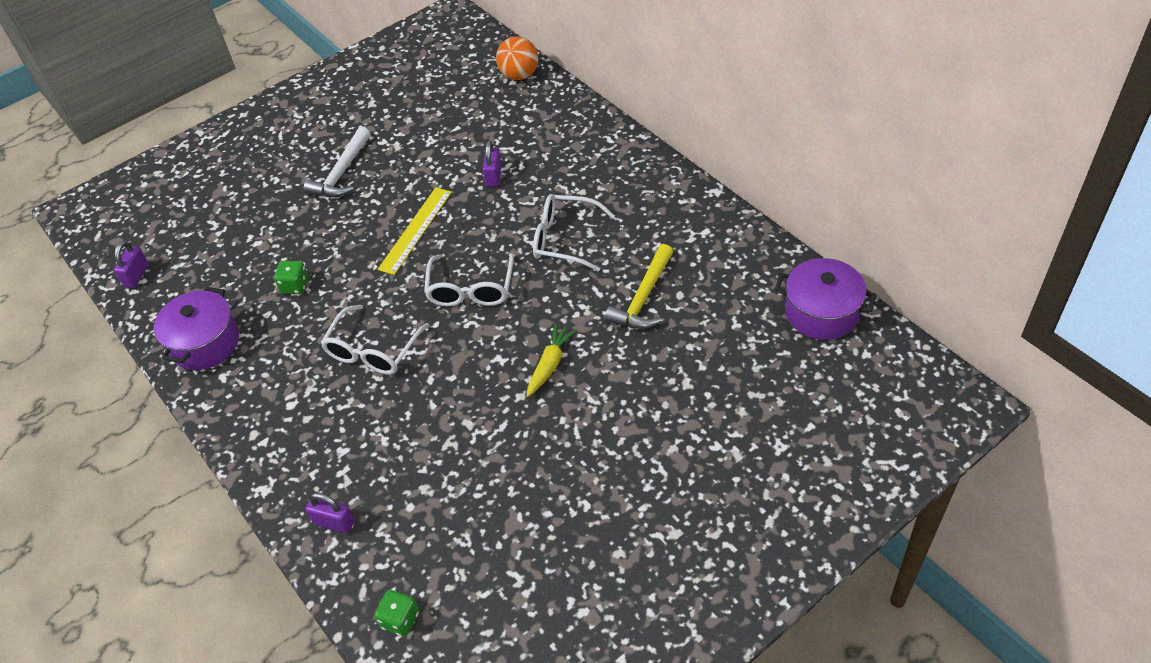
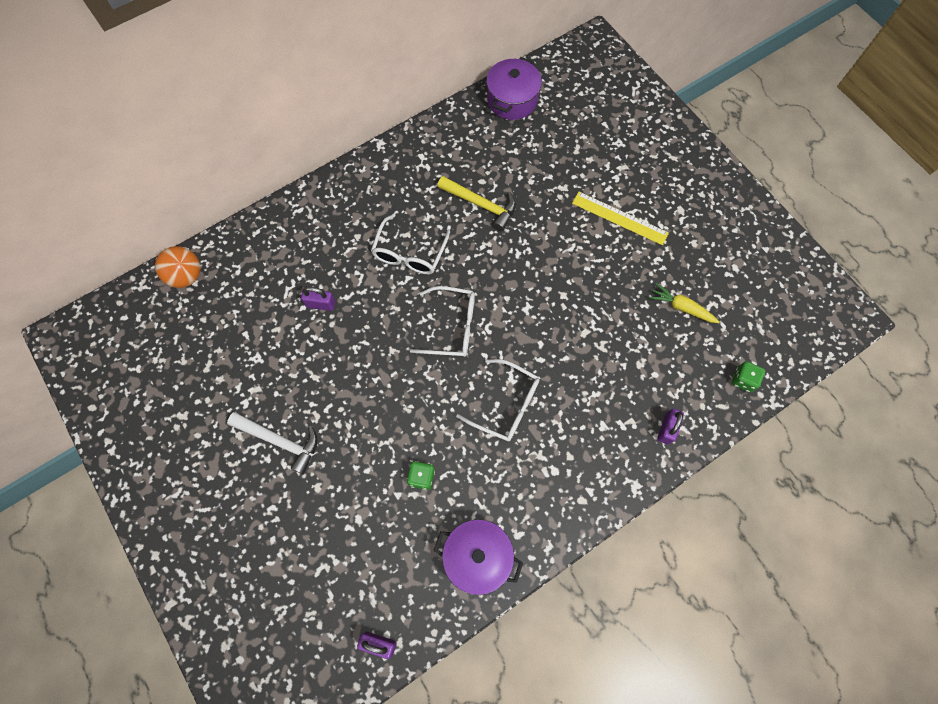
camera: 90 degrees left, 20 degrees up
yellow ruler [377,187,452,275] -> yellow ruler moved to [572,192,669,245]
yellow carrot [527,323,577,397] -> yellow carrot moved to [649,283,719,323]

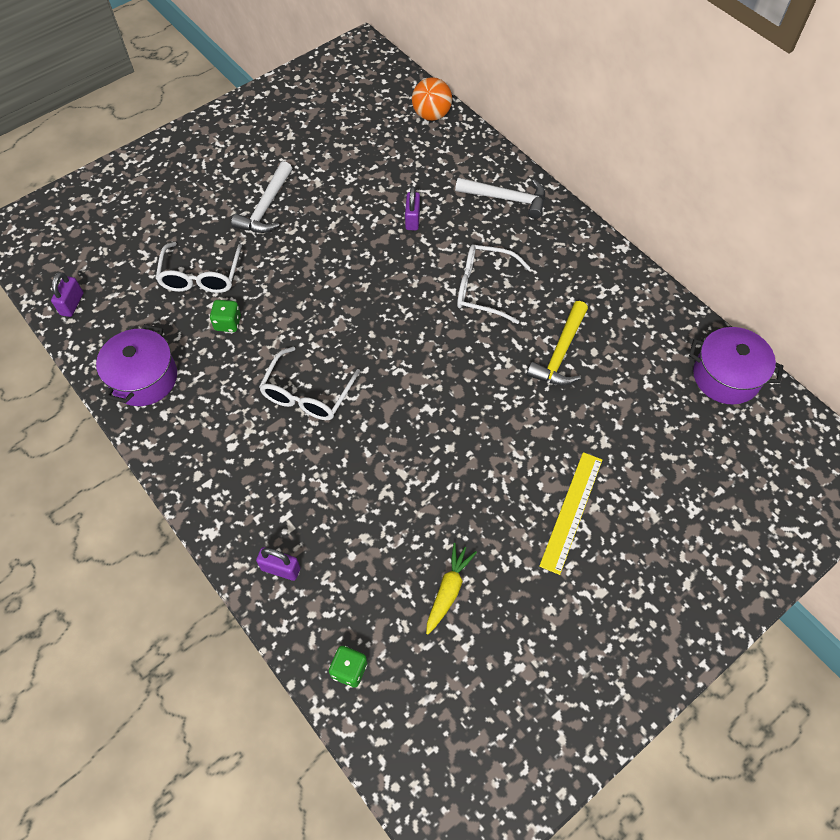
camera: 85 degrees right, 10 degrees down
white glasses [410,286,475,357] -> white glasses moved to [155,242,242,293]
none -> white hammer [455,177,545,219]

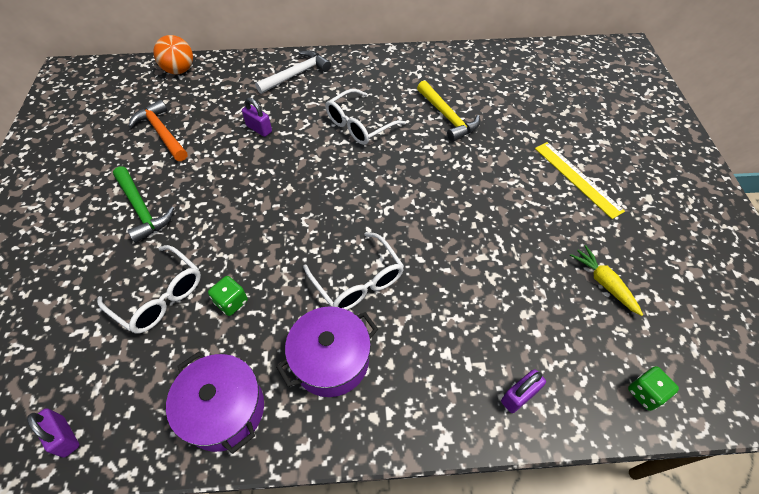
camera: 55 degrees left, 5 degrees down
white hammer [231,161,292,233] -> green hammer [113,166,174,243]
purple pot [689,327,784,404] -> purple pot moved to [276,306,378,397]
none -> orange hammer [128,99,187,161]

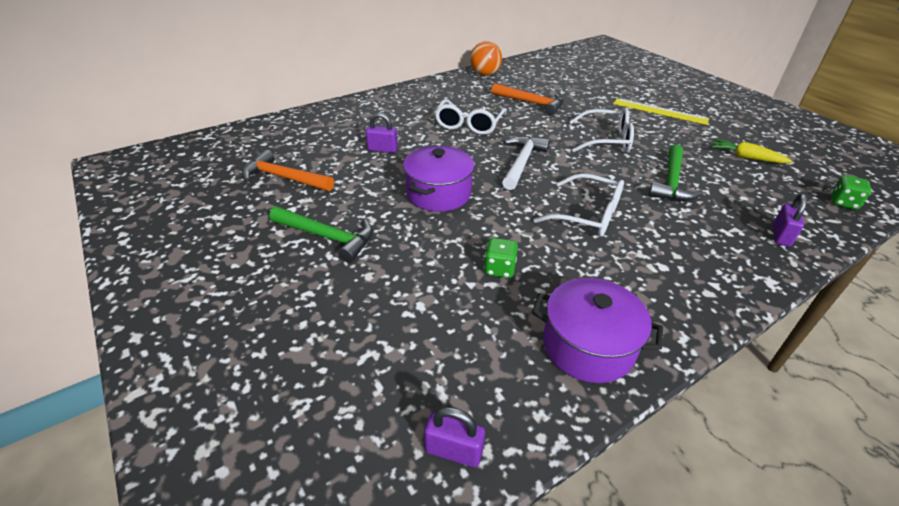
camera: 30 degrees left, 15 degrees down
white glasses [97,245,201,334] -> white glasses moved to [569,108,634,152]
orange ball [153,35,193,74] -> orange ball moved to [470,41,502,76]
white hammer [255,50,331,94] -> white hammer moved to [502,136,550,190]
purple pot [276,306,378,397] -> purple pot moved to [403,146,475,212]
yellow hammer [417,81,480,142] -> orange hammer [491,83,564,115]
none -> green hammer [648,145,703,201]

